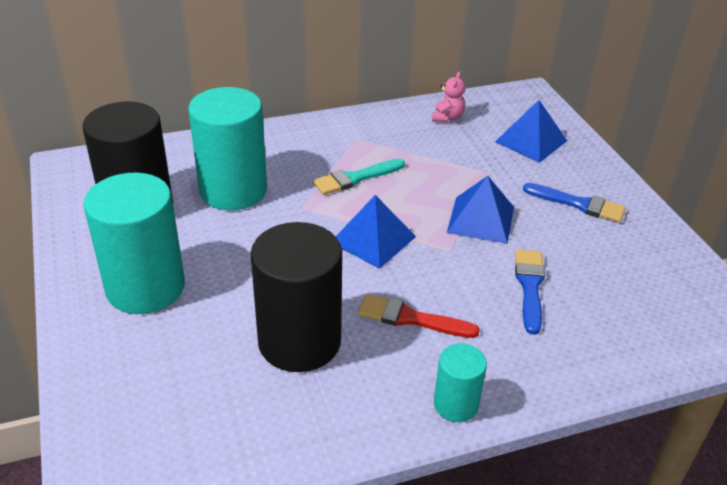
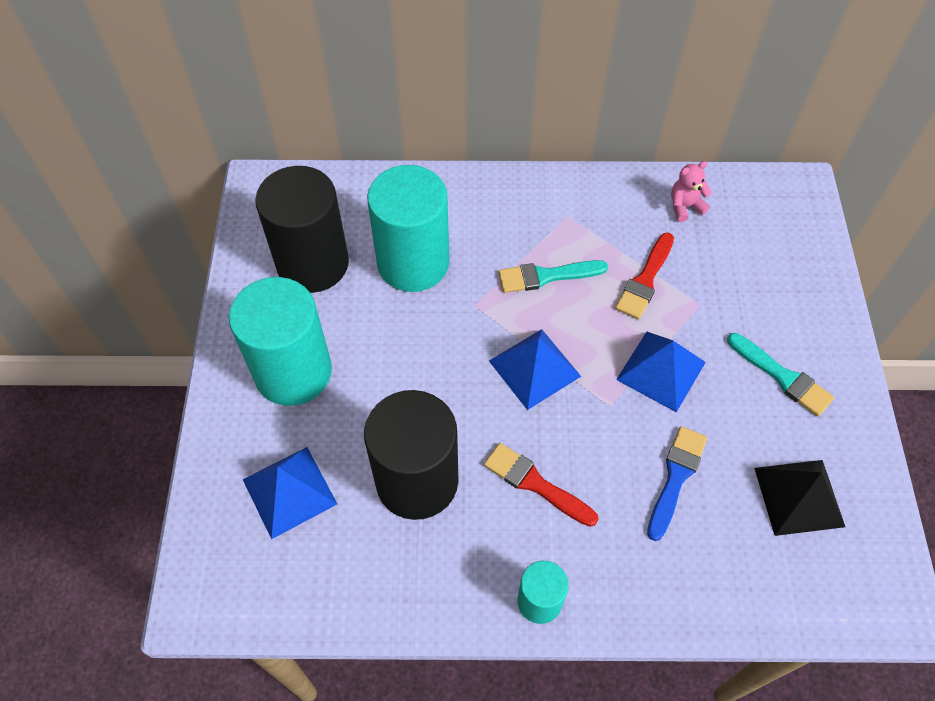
camera: 20 degrees right, 20 degrees up
pink teddy bear [432,72,465,122] -> pink teddy bear turned 150 degrees counterclockwise [671,161,711,222]
blue pyramid [495,100,567,163] -> blue pyramid moved to [243,447,337,539]
blue brush [523,183,626,223] -> turquoise brush [727,333,834,416]
none -> red brush [615,232,674,319]
none -> black pyramid [754,460,845,536]

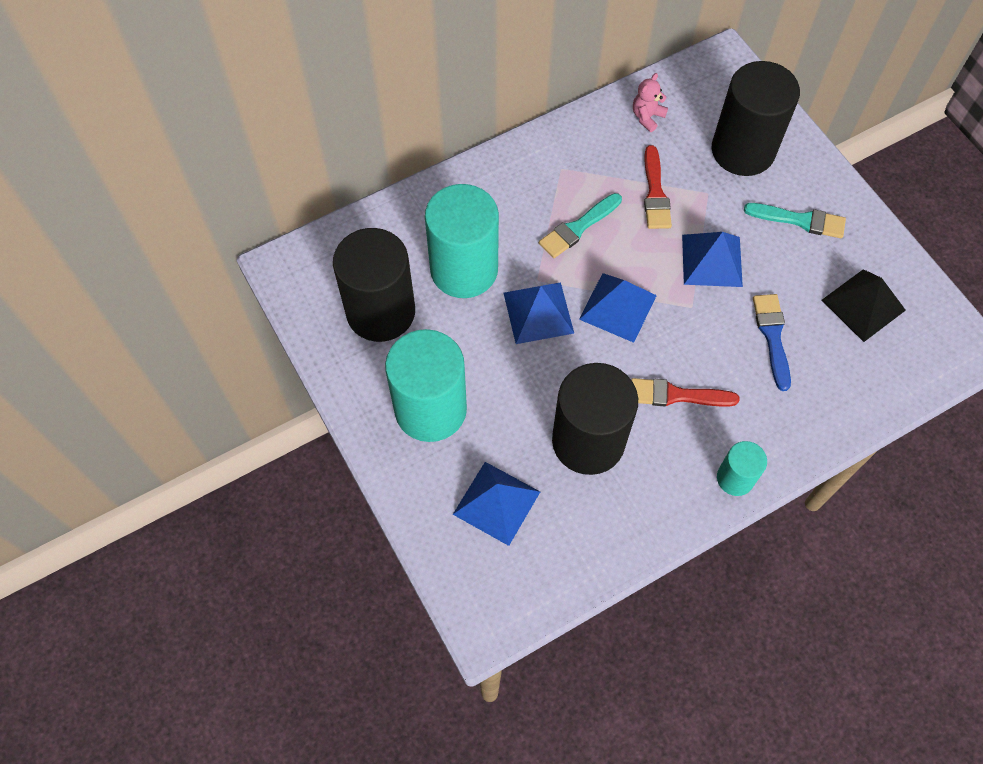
camera: 30 degrees left, 5 degrees up
none -> blue pyramid [504,282,574,344]
none -> black cylinder [712,61,800,176]

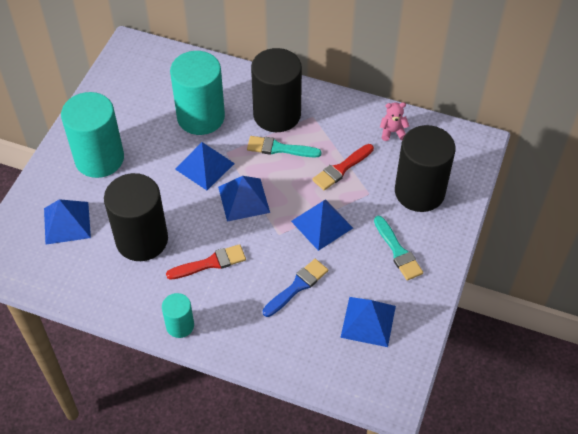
camera: 50 degrees right, 10 degrees down
black cylinder [333,228,415,342] -> black cylinder moved to [251,48,302,132]
red brush [631,378,739,407] -> red brush turned 105 degrees clockwise [166,244,246,280]
black pyramid [822,269,906,342] -> blue pyramid [340,297,396,347]

